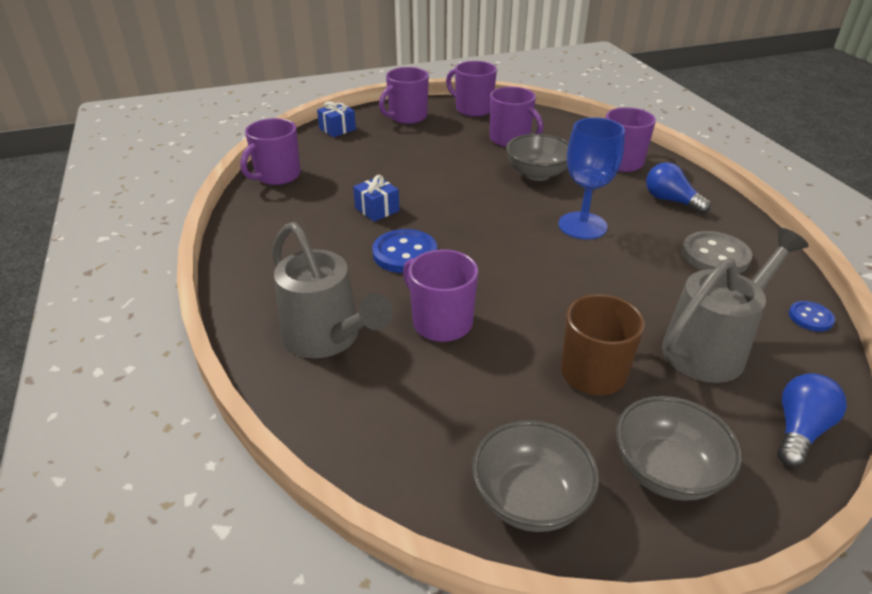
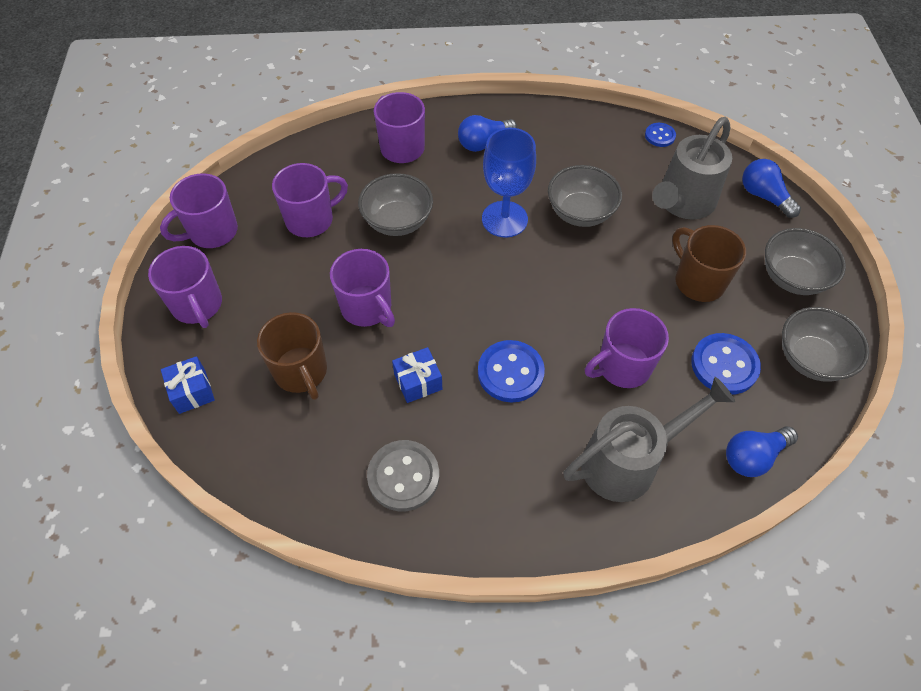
camera: 75 degrees left, 20 degrees up
purple mug [240,118,301,185] -> purple mug moved to [330,249,395,327]
grey watering can [662,228,809,383] -> grey watering can turned 120 degrees counterclockwise [652,117,732,220]
grey button [682,231,752,274] -> grey button moved to [367,440,439,511]
none -> brown mug [257,312,327,400]
none -> grey bowl [548,165,622,227]
none -> blue button [691,333,761,395]
none -> blue light bulb [726,426,798,477]

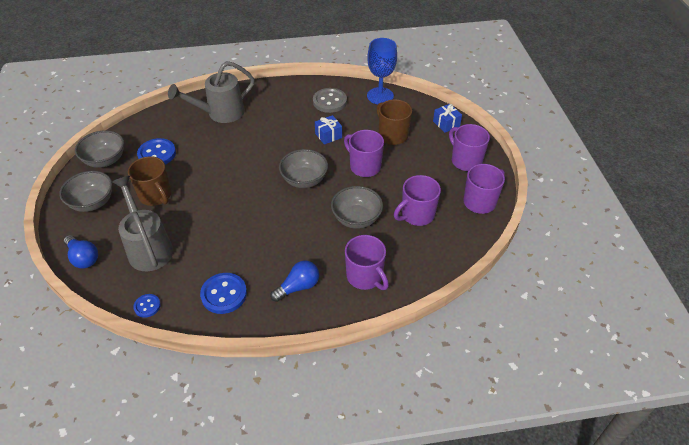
camera: 175 degrees right, 10 degrees down
blue button [478,340,545,403] -> blue button moved to [200,273,247,314]
blue goblet [482,128,536,238] -> blue goblet moved to [367,38,397,104]
grey bowl [548,165,622,227] -> grey bowl moved to [279,149,328,188]
purple mug [585,308,669,388] -> none
grey watering can [652,117,732,220] -> grey watering can turned 60 degrees counterclockwise [112,176,173,271]
blue light bulb [726,426,798,477] -> none

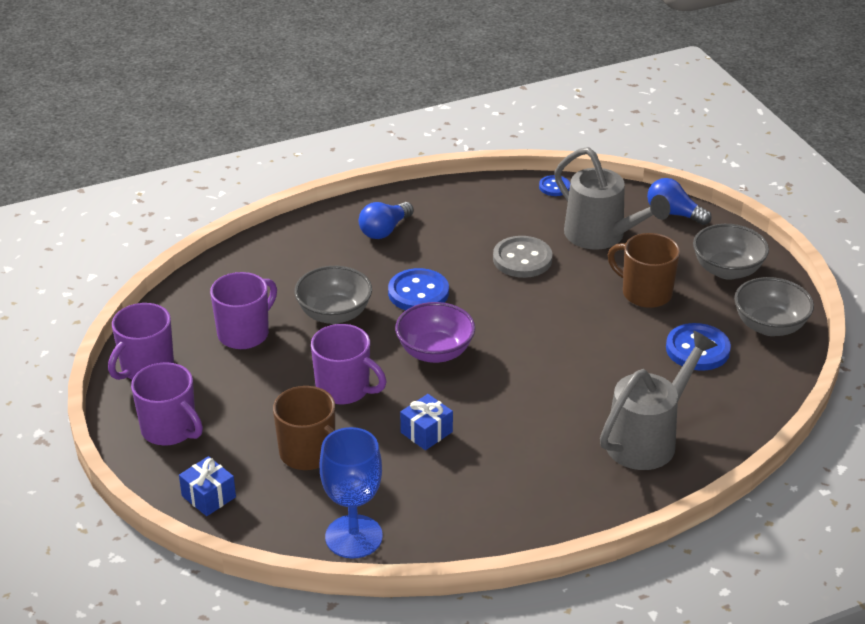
camera: 165 degrees right, 10 degrees down
blue button [200,273,247,314] -> blue button moved to [388,268,449,310]
grey bowl [279,149,328,188] -> purple bowl [395,302,475,363]
grey button [313,88,347,113] -> grey button moved to [493,236,552,278]
purple mug [345,235,389,290] -> none

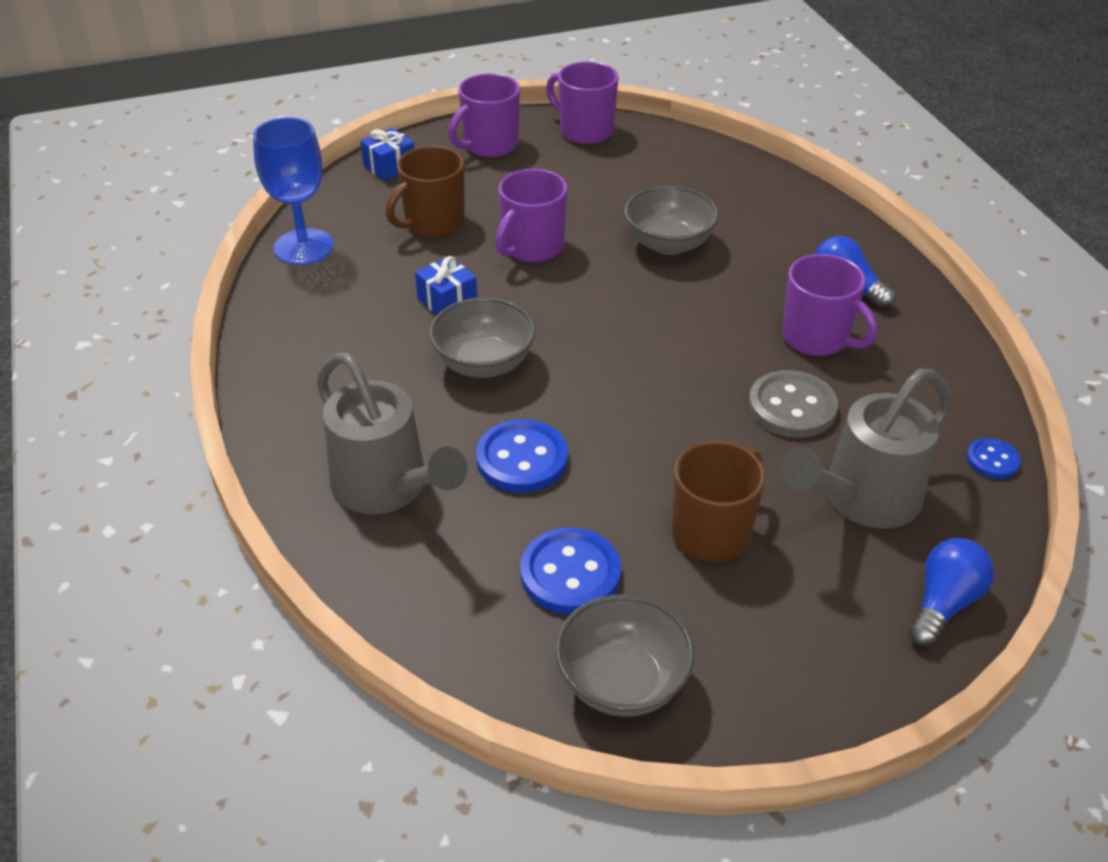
camera: 95 degrees right, 5 degrees up
purple mug [210,272,277,349] -> purple mug moved to [782,254,878,356]
blue button [388,268,449,310] -> blue button moved to [476,419,568,493]
purple bowl [395,302,475,363] -> none
grey bowl [693,224,769,280] -> grey bowl moved to [429,297,536,378]

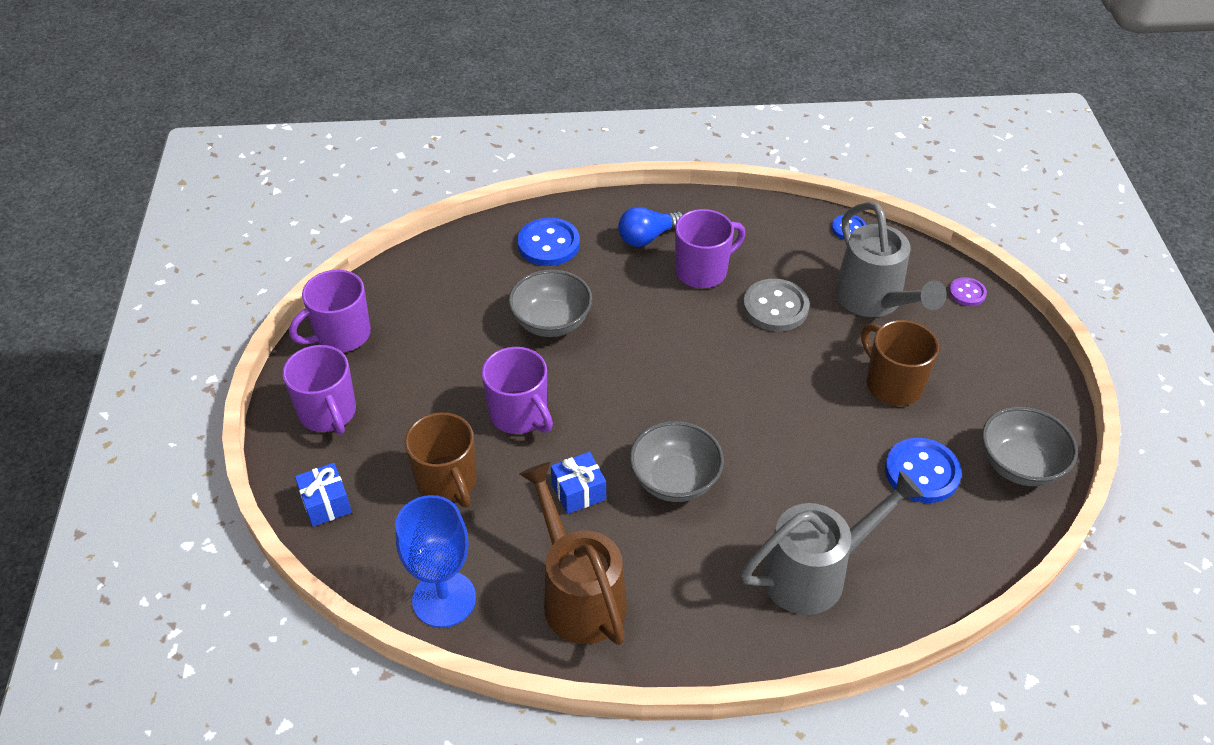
camera: 75 degrees left, 5 degrees up
blue button [476,419,568,493] -> blue button moved to [517,218,580,266]
blue light bulb [909,538,994,646] -> purple button [949,277,987,306]
none -> brown watering can [519,462,627,645]

